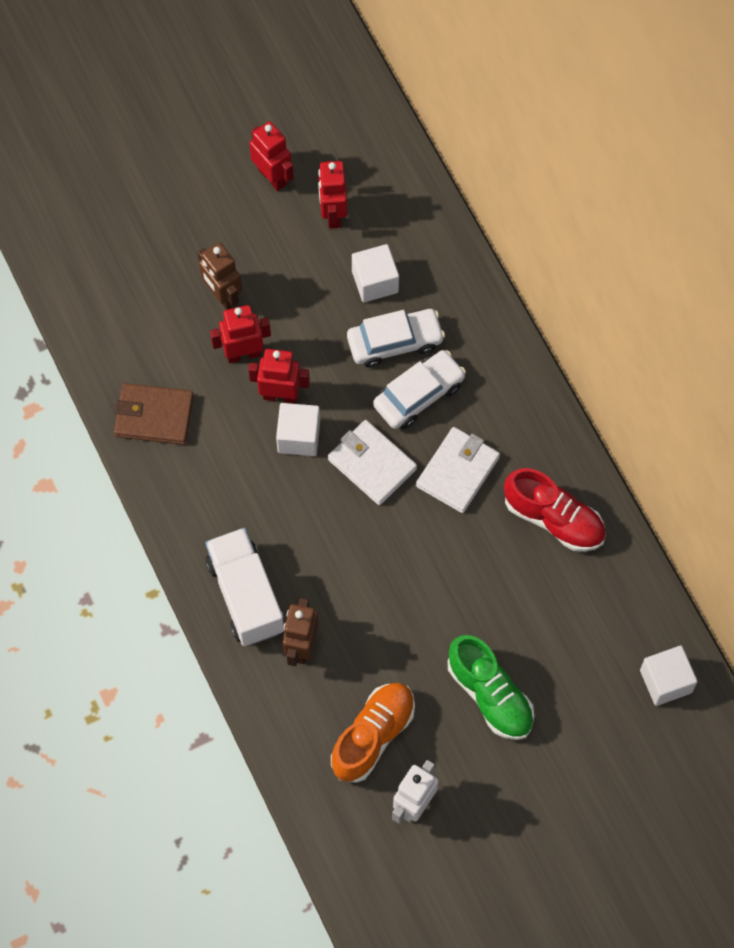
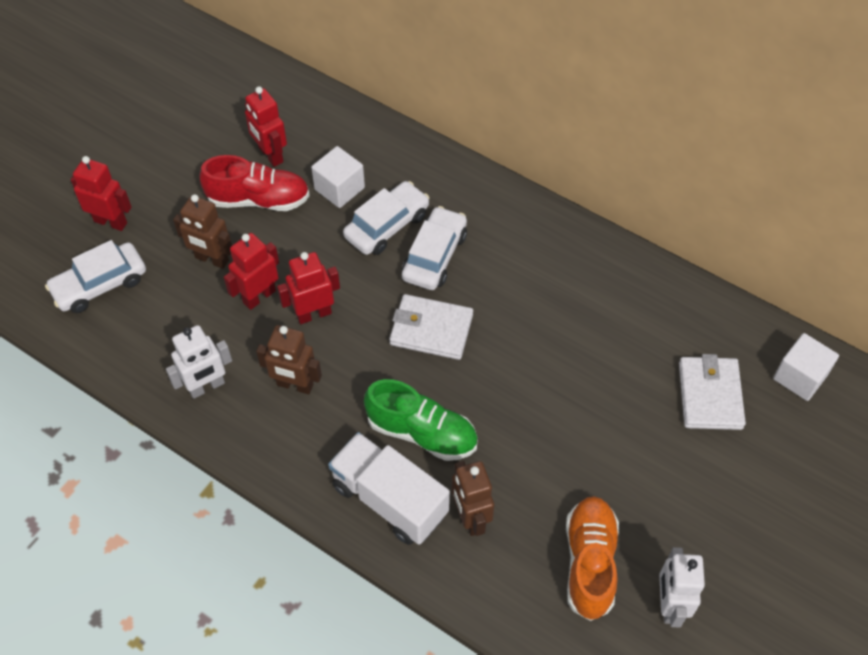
camera: 30 degrees left, 10 degrees down
brown wallet [114,383,194,445] -> white robot [166,325,232,399]
red robot [249,121,294,191] -> red robot moved to [71,156,132,231]
white cube [276,403,320,456] -> none
white wallet [416,427,500,513] -> white wallet moved to [679,354,746,430]
green shoe [448,635,534,740] -> green shoe moved to [364,379,478,461]
red shoe [504,468,606,552] -> red shoe moved to [199,155,310,211]
none -> white car [45,240,146,313]
none -> brown robot [256,325,322,394]

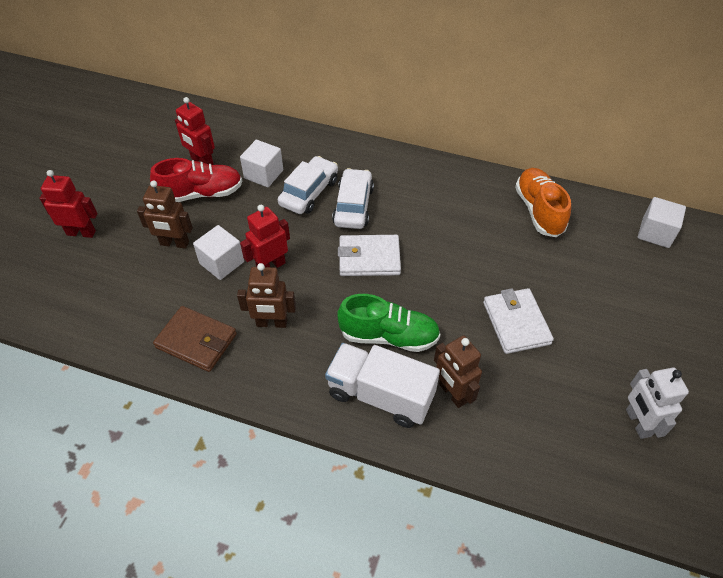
camera: 15 degrees left, 5 degrees down
white car [45,240,146,313] -> none
white robot [166,325,232,399] -> brown wallet [153,306,237,372]
red robot [224,233,279,310] -> white cube [193,225,244,280]
orange shoe [566,496,619,621] -> orange shoe moved to [515,168,571,237]
white wallet [679,354,746,430] -> white wallet moved to [483,288,554,354]

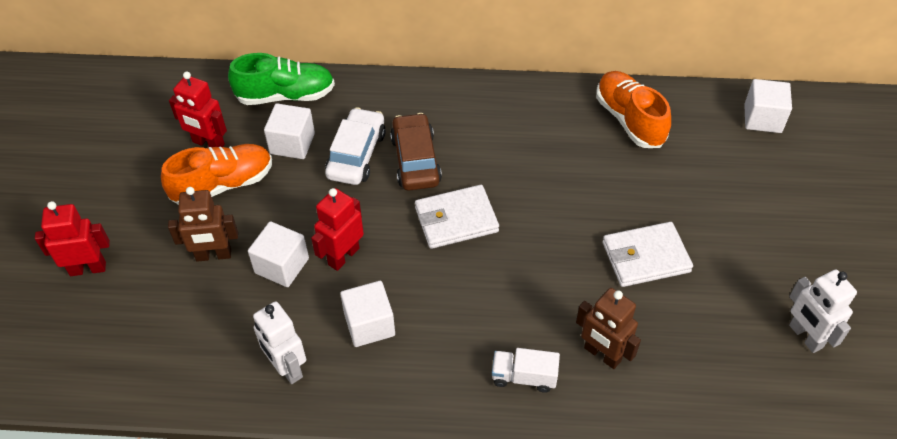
camera: 15 degrees left, 0 degrees up
red shoe [150,158,243,202] -> orange shoe [161,144,272,205]
brown wallet [153,306,237,372] -> white robot [253,301,306,384]
brown robot [237,263,296,328] -> white cube [340,281,395,347]
white truck [325,343,440,428] -> white truck [492,348,560,393], size x0.54
white car [332,168,374,229] -> brown car [390,113,442,190]
green shoe [337,294,440,352] -> green shoe moved to [228,53,335,105]
white wallet [483,288,554,354] -> white wallet turned 75 degrees counterclockwise [602,222,693,287]

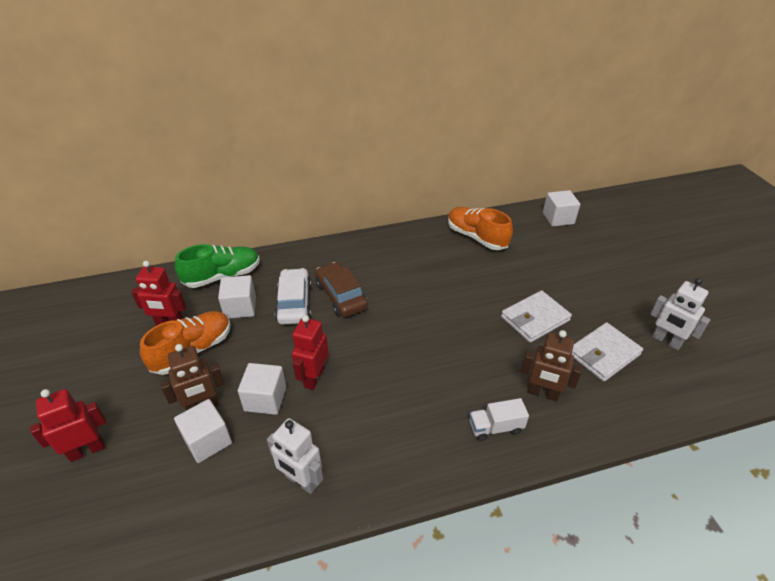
camera: 20 degrees left, 10 degrees down
white cube [340,281,395,347] -> white cube moved to [174,399,232,463]
white wallet [415,185,499,249] -> white wallet moved to [572,322,643,382]

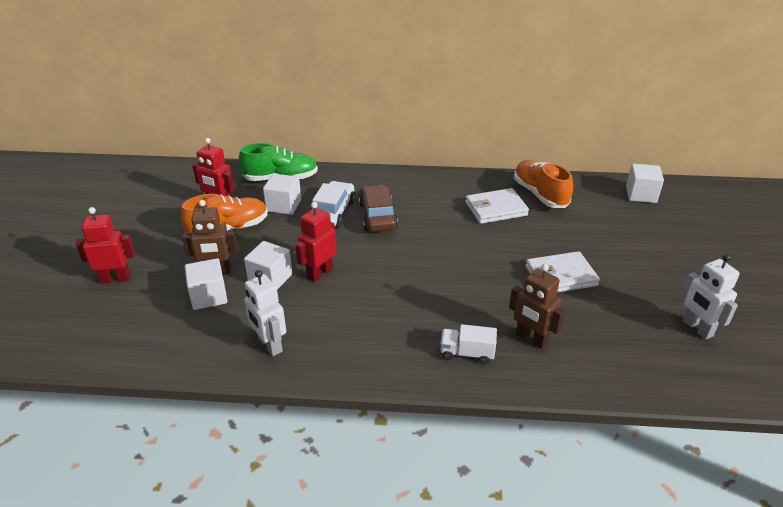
camera: 20 degrees right, 5 degrees down
white wallet [572,322,643,382] -> white wallet moved to [465,188,529,224]

